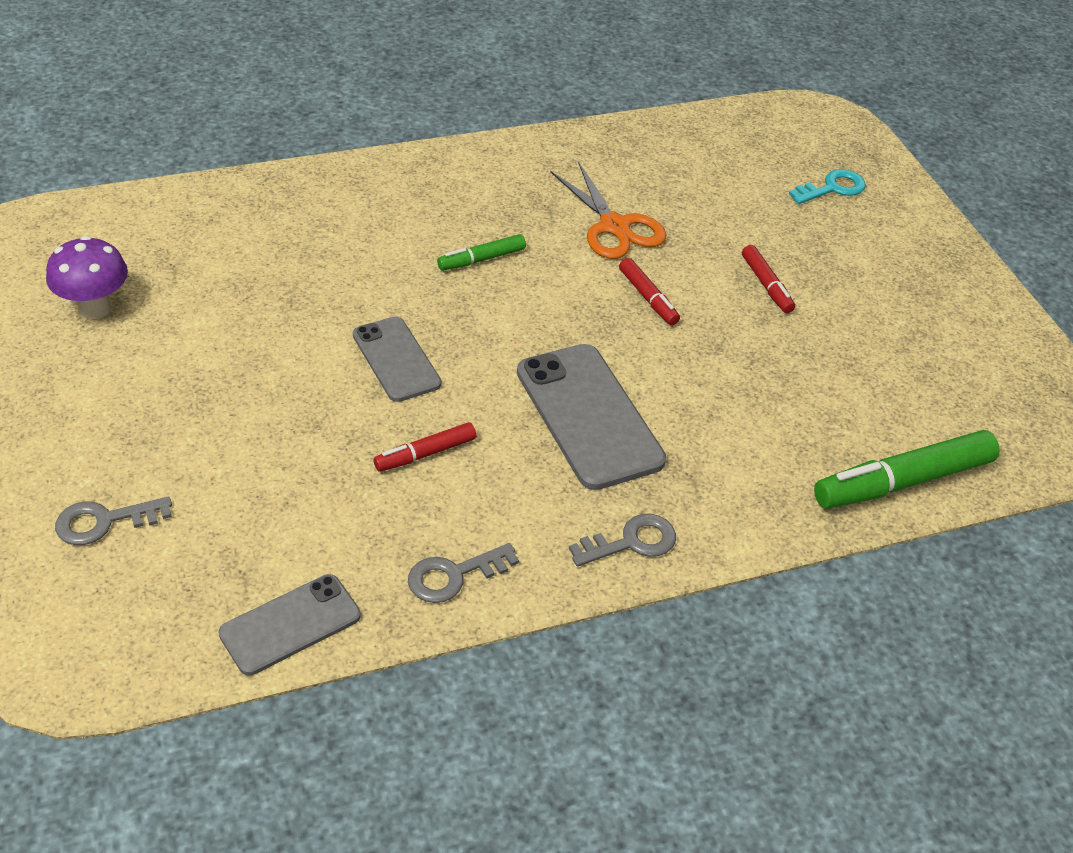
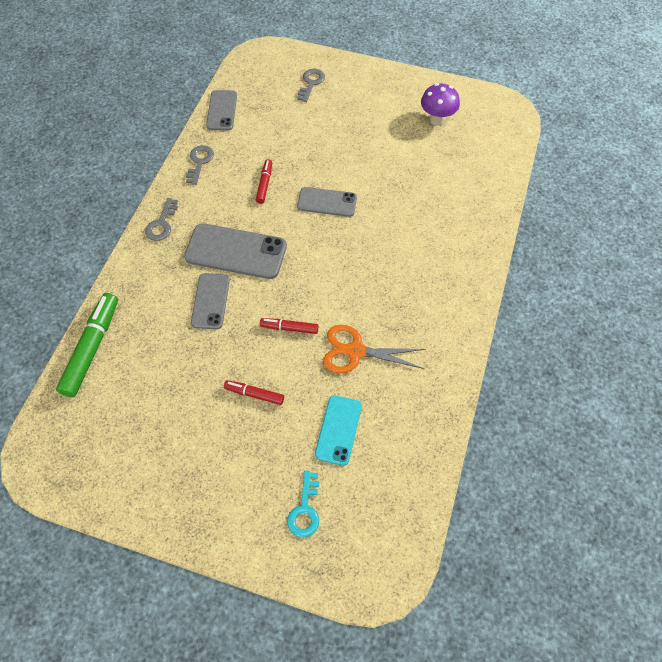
camera: 130 degrees right, 15 degrees up
green marker [437,234,526,271] -> none
none -> grey phone [191,273,230,329]
none -> turquoise phone [315,395,362,466]

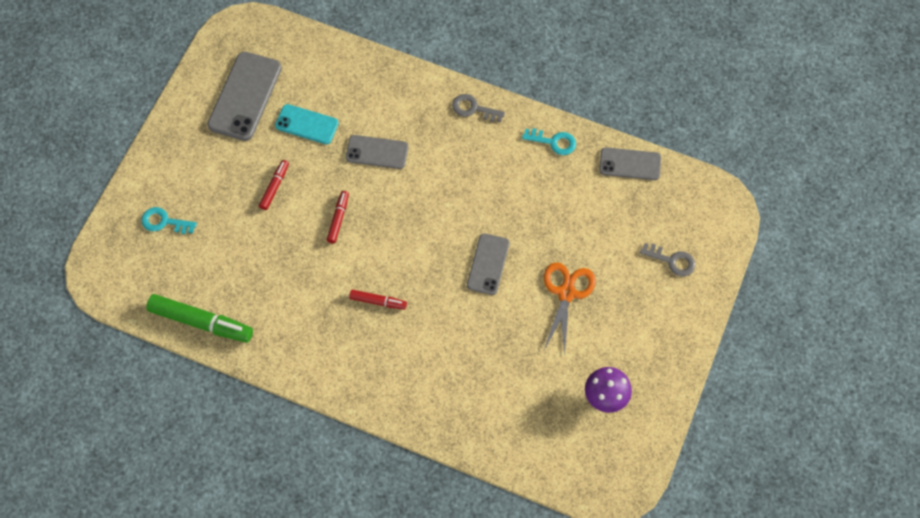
camera: 95 degrees right, 5 degrees up
green marker [56,293,118,397] -> green marker moved to [146,294,253,343]
grey phone [184,223,287,279] -> grey phone moved to [207,52,282,141]
grey key [186,145,214,185] -> turquoise key [522,128,576,155]
red marker [256,159,272,204] -> red marker moved to [349,290,407,310]
turquoise phone [315,395,362,466] -> turquoise phone moved to [275,104,339,144]
orange scissors [323,325,425,373] -> orange scissors moved to [544,262,596,356]

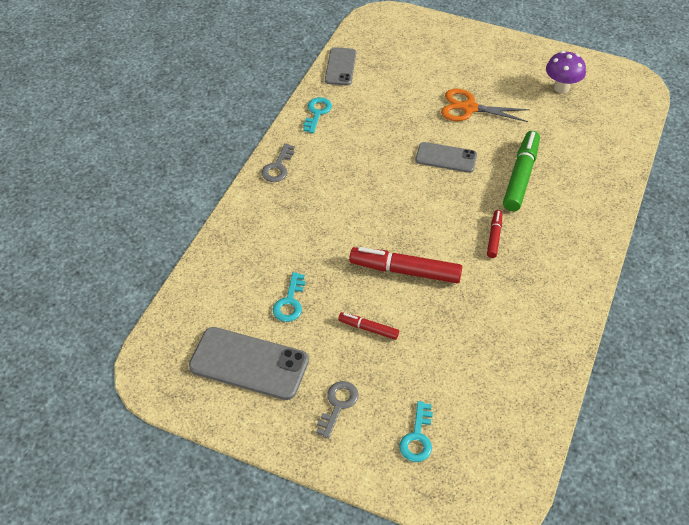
camera: 90 degrees left, 15 degrees down
green marker [146,294,253,343] -> green marker moved to [503,131,540,212]
turquoise phone [275,104,339,144] -> turquoise key [273,272,305,322]
red marker [327,191,349,244] -> red marker [349,247,462,283], size x1.88
grey phone [346,135,408,169] -> none
grey key [640,243,695,276] -> grey key moved to [316,381,358,439]

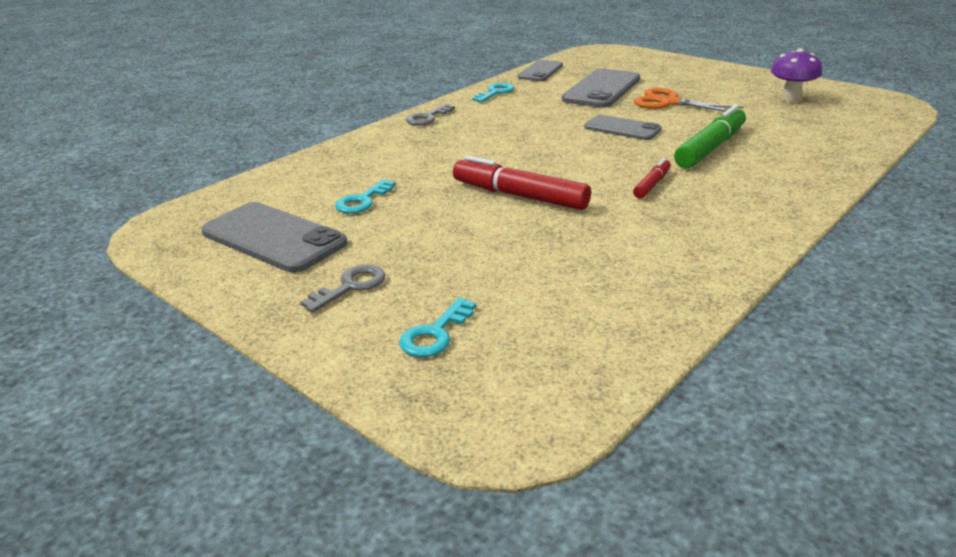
camera: 20 degrees right, 20 degrees down
red marker [338,312,399,340] -> none
none -> grey phone [562,68,640,108]

